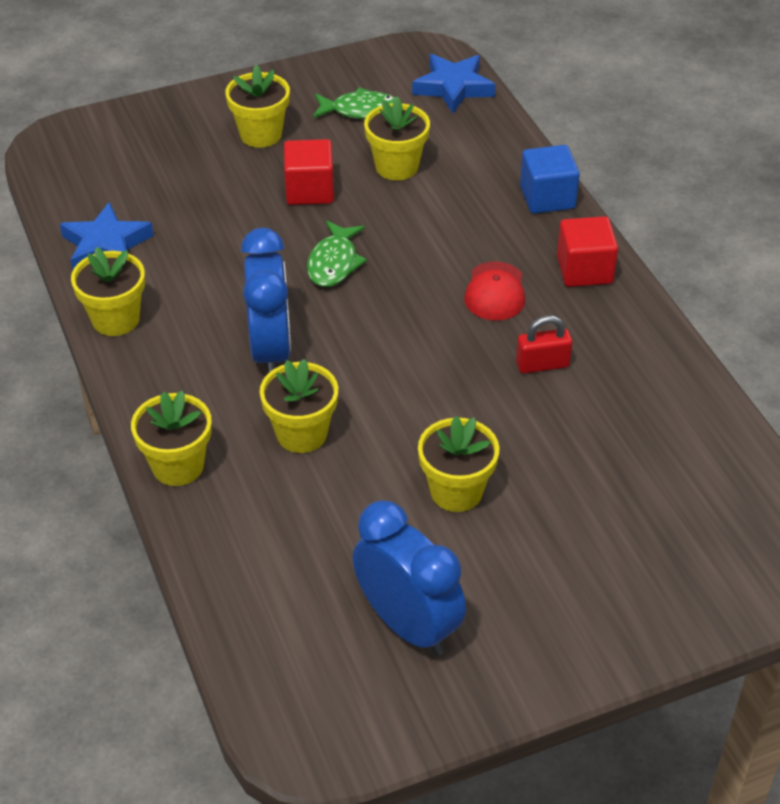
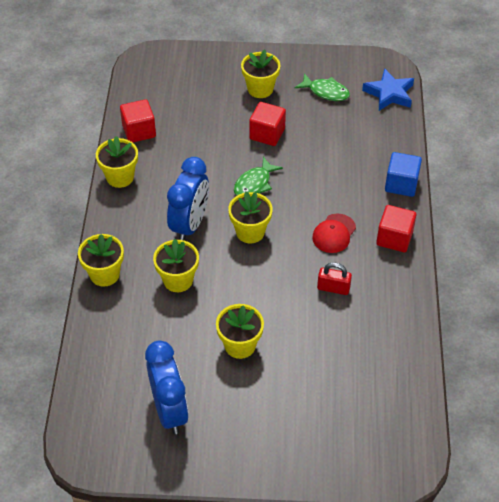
camera: 25 degrees right, 5 degrees up
blue star [60,202,154,270] -> red cube [120,99,156,143]
yellow flower pot [364,96,430,180] -> yellow flower pot moved to [228,191,273,243]

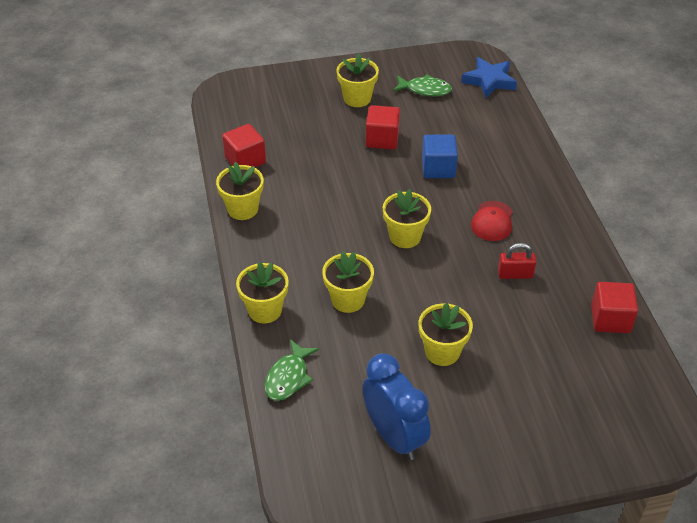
camera: 15 degrees left, 5 degrees down
blue clock [167,157,209,240] -> none
green fish [234,157,283,196] -> green fish moved to [265,339,319,401]
red cube [376,205,416,252] -> red cube moved to [591,282,638,333]
blue cube [385,152,422,197] -> blue cube moved to [422,134,458,178]

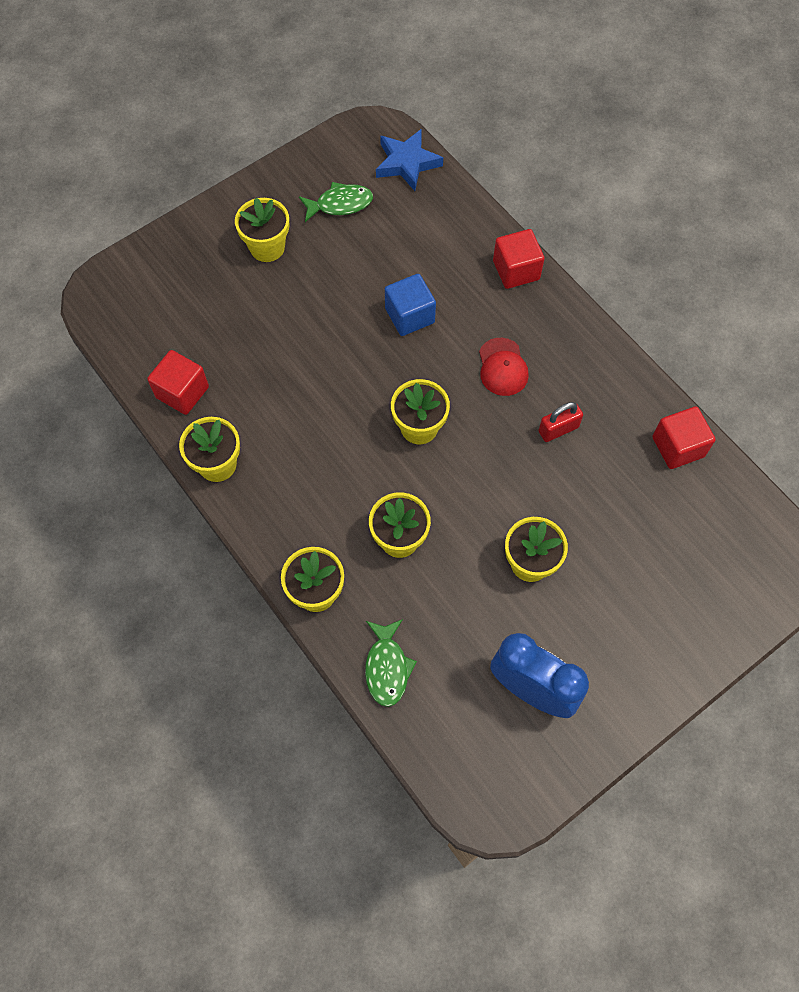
camera: 25 degrees left, 20 degrees up
red cube [366,105,400,149] -> red cube moved to [493,229,545,289]

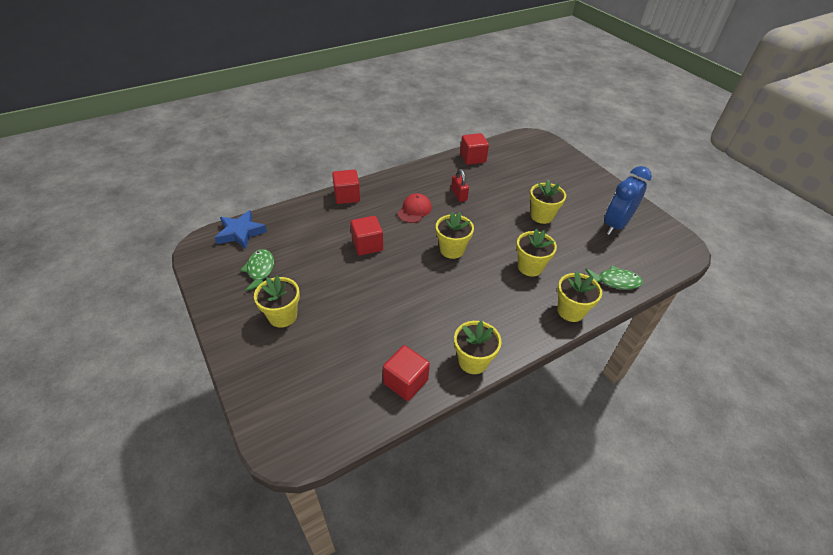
camera: 85 degrees left, 20 degrees down
blue cube [385,274,436,336] -> red cube [350,216,383,256]
red cap [479,338,529,396] -> red cap turned 60 degrees counterclockwise [397,193,432,223]

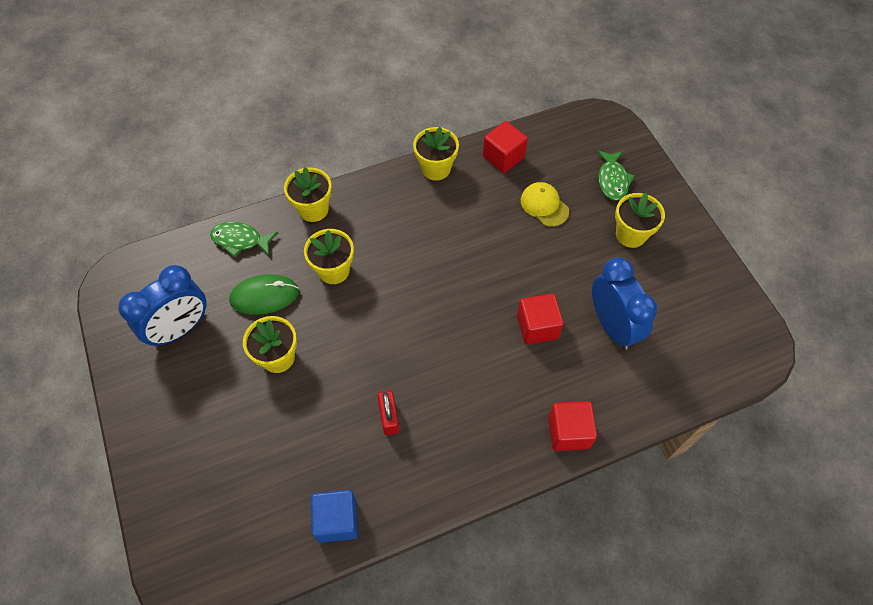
camera: 170 degrees left, 15 degrees up
blue star [214,210,267,250] -> none
green fish [240,249,274,291] -> green fish moved to [597,150,635,201]
red cap [397,193,432,223] -> none
yellow flower pot [436,212,474,259] -> none
red cube [460,133,489,165] -> blue cube [311,490,358,543]
none -> green mouse [229,274,299,315]
none -> yellow cap [521,182,569,227]
none -> blue clock [592,257,658,350]

